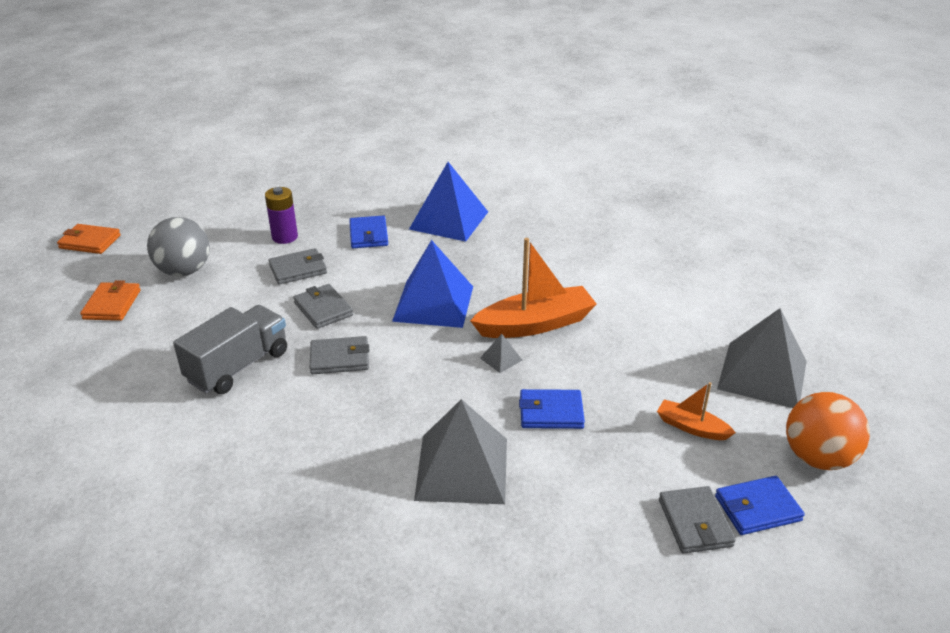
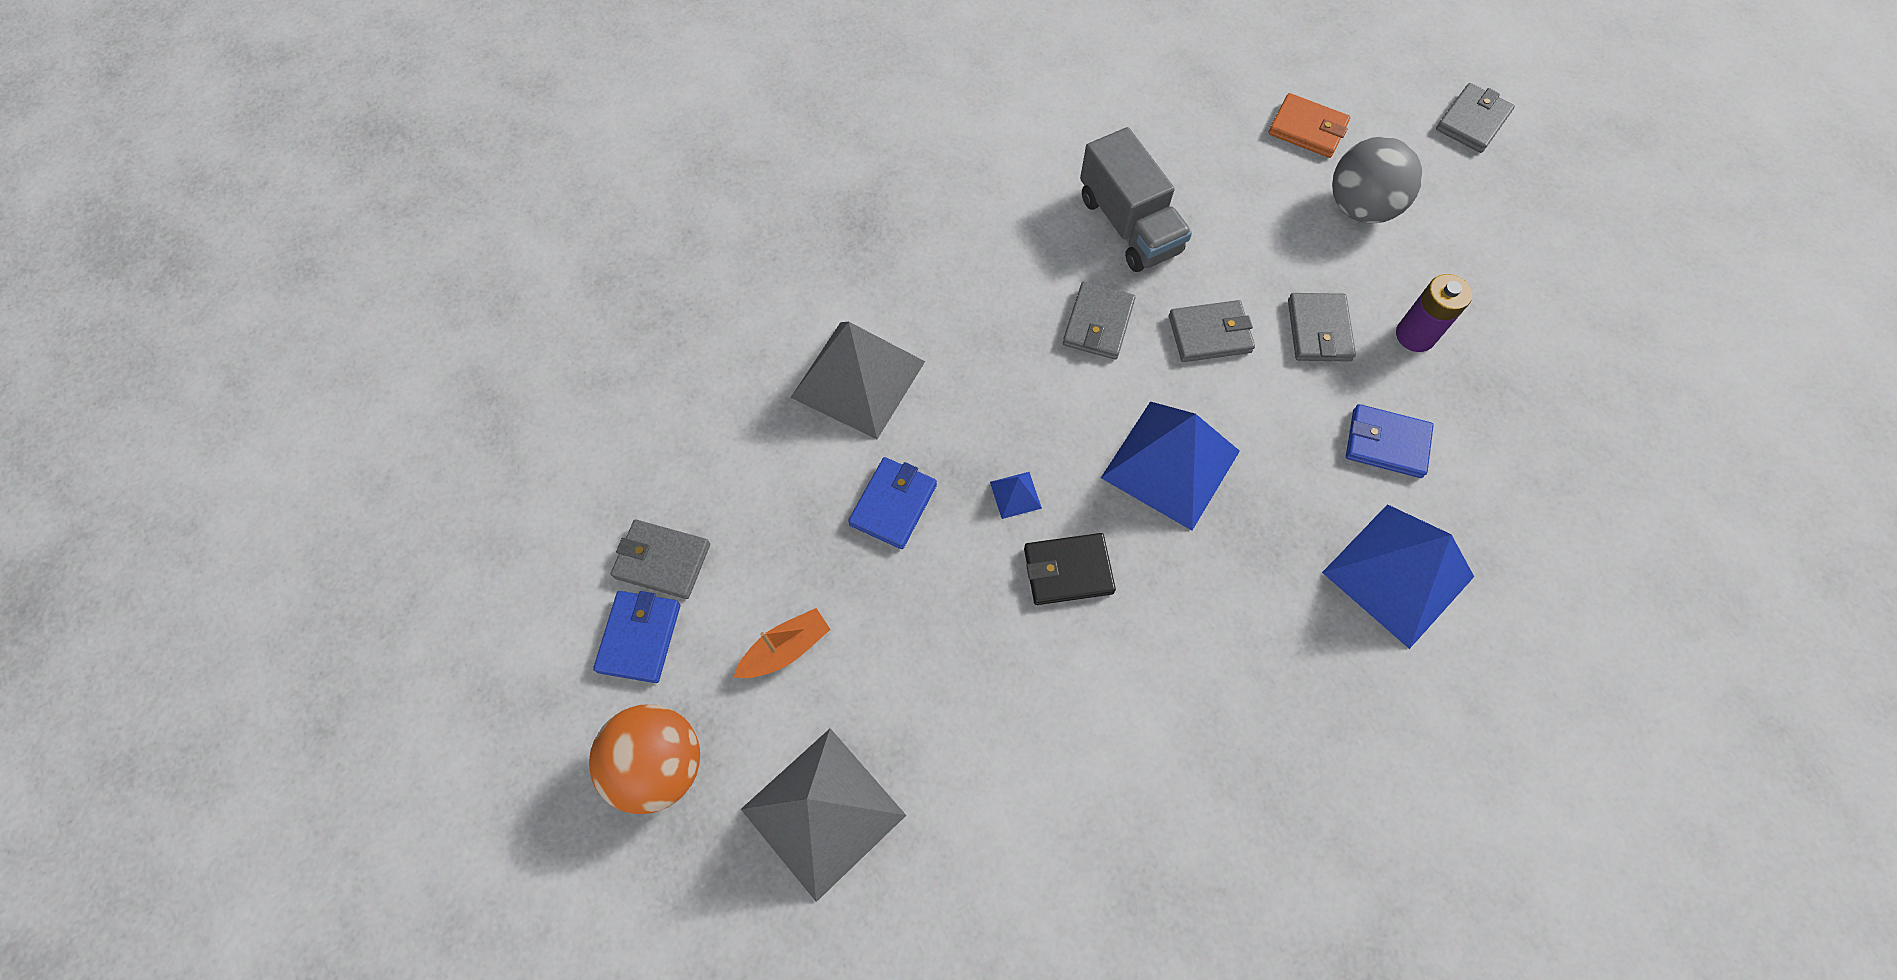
camera: 115 degrees right, 30 degrees up
orange wallet [57,224,121,254] -> grey wallet [1436,83,1515,153]
orange boat [470,238,597,338] -> black wallet [1024,533,1116,605]
grey pyramid [480,334,522,373] -> blue pyramid [990,472,1042,519]

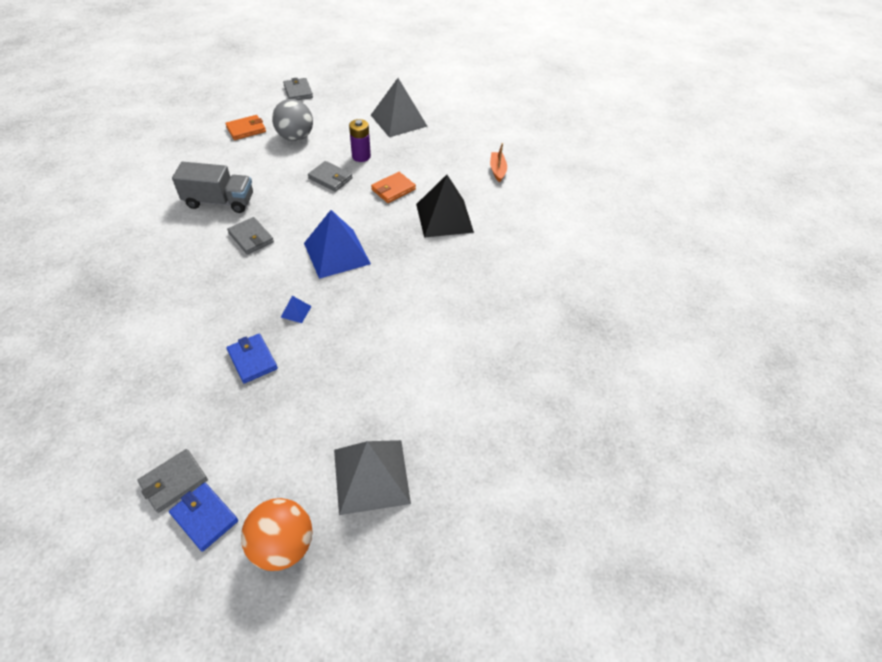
camera: 60 degrees left, 15 degrees down
orange boat [734,608,831,678] -> orange boat moved to [490,143,507,183]
grey pyramid [791,322,925,439] -> grey pyramid moved to [371,78,427,137]
black wallet [1024,533,1116,605] -> none
grey wallet [1169,300,1255,362] -> none
blue pyramid [1322,504,1474,649] -> black pyramid [416,175,474,238]
blue wallet [1346,404,1434,478] -> orange wallet [371,172,416,203]

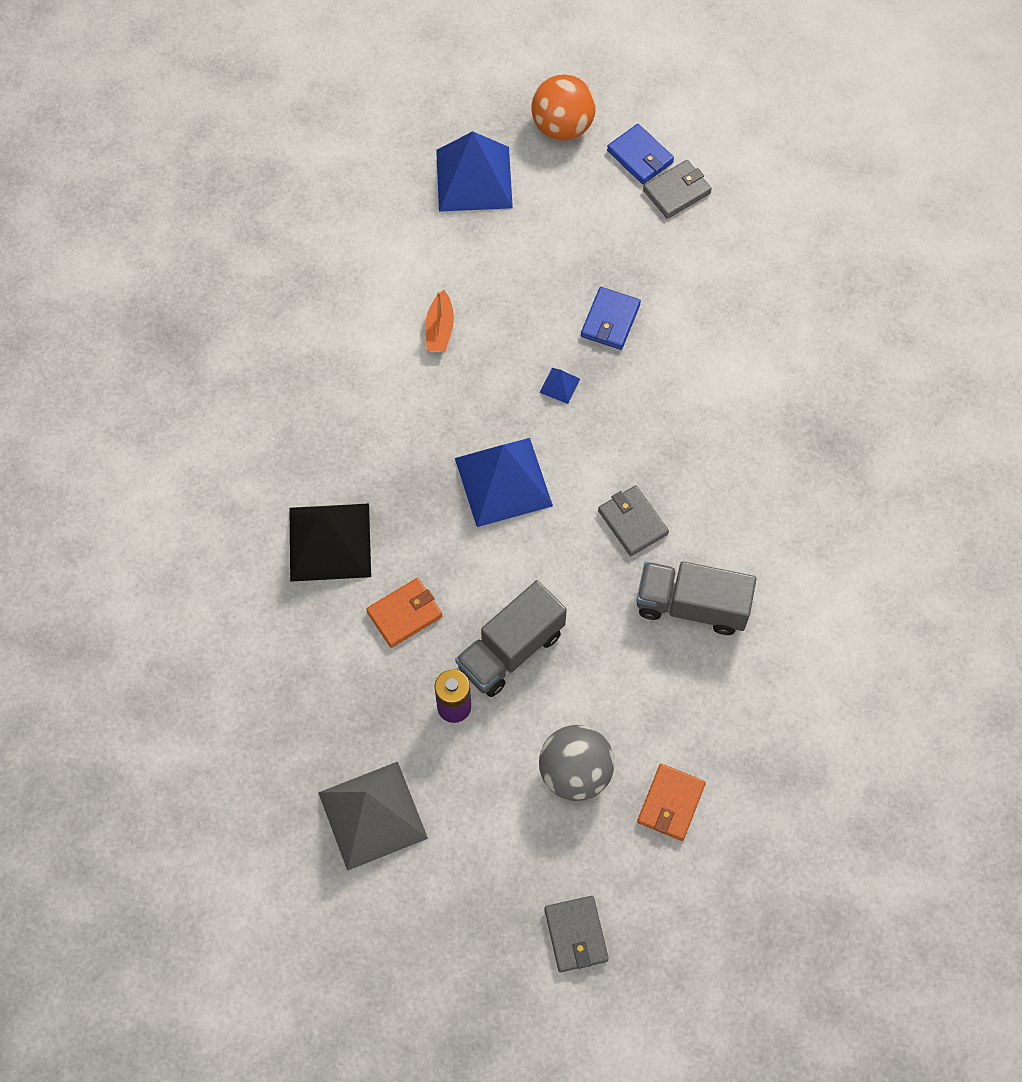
camera: 170 degrees left, 15 degrees up
orange wallet [225,115,266,140] -> orange wallet turned 45 degrees counterclockwise [637,764,706,841]
blue wallet [226,334,278,384] -> blue wallet turned 45 degrees clockwise [581,287,641,350]
grey wallet [308,161,353,192] -> grey truck [455,580,567,697]
grey pyramid [334,440,411,515] -> blue pyramid [436,131,513,212]
orange boat [490,143,507,183] -> orange boat moved to [425,290,454,352]

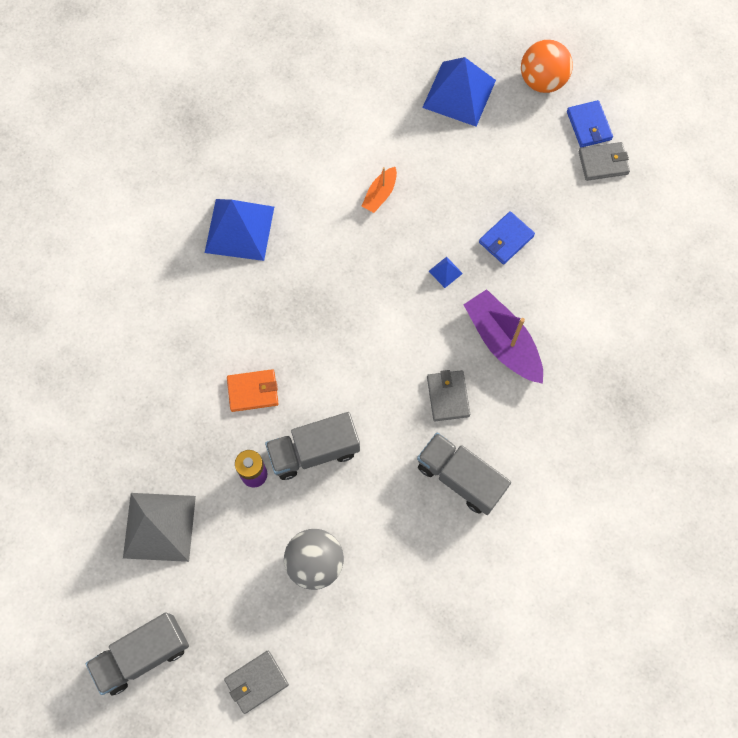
camera: 25 degrees right, 5 degrees up
black pyramid [289,503,371,582] -> none
blue pyramid [455,438,553,527] -> blue pyramid moved to [205,199,274,261]
grey wallet [544,896,609,972] -> grey wallet turned 45 degrees clockwise [224,651,289,714]
orange wallet [637,764,706,841] -> none
none -> grey truck [85,612,189,695]
none -> purple boat [464,289,543,384]

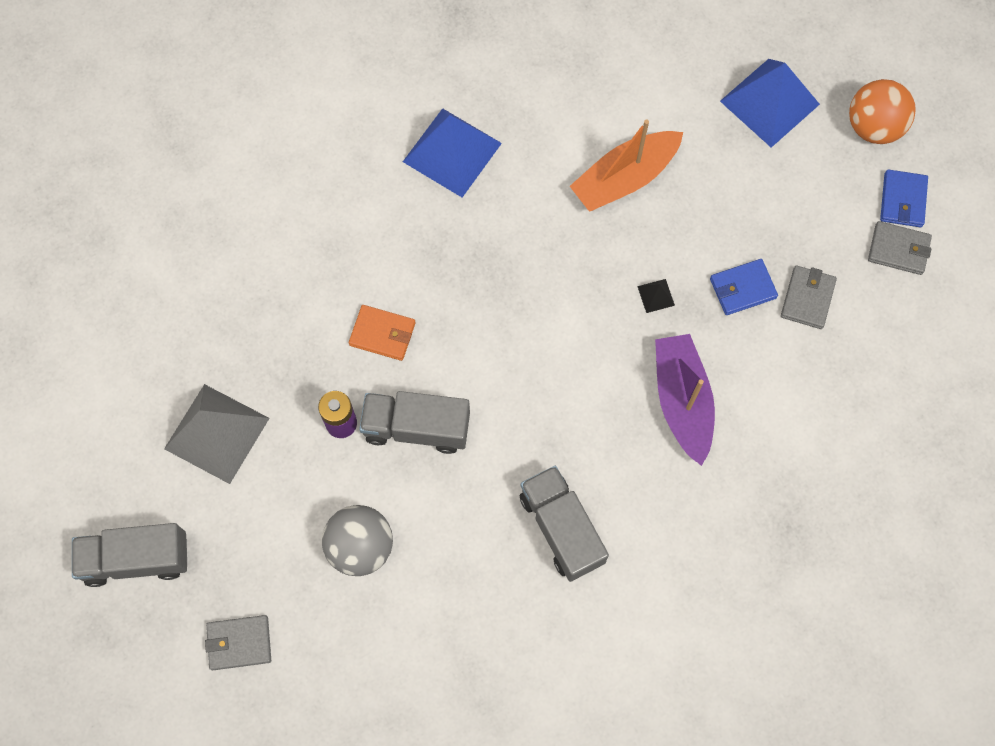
camera: 25 degrees right, 0 degrees up
orange boat [362,167,397,213] -> orange boat [570,120,683,212], size x1.90
grey wallet [427,370,470,421] -> grey wallet moved to [781,266,837,329]
blue pyramid [429,257,463,288] -> black pyramid [637,279,675,313]

